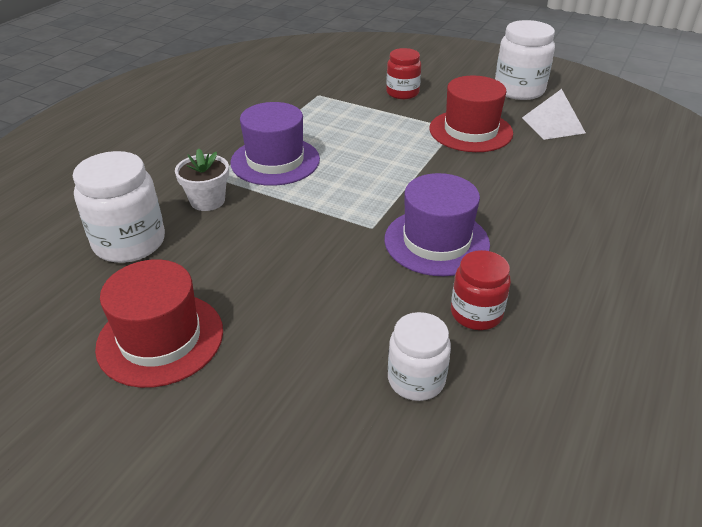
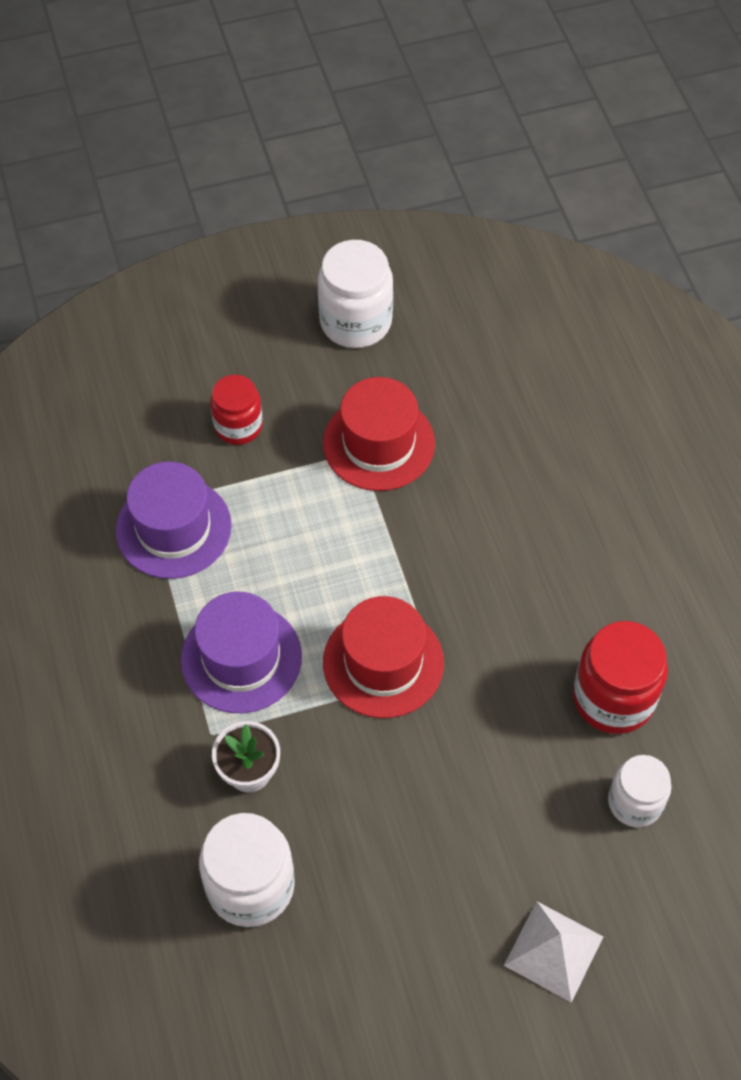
camera: 45 degrees left, 20 degrees up
red hat [95,259,223,388] -> red hat moved to [323,596,444,718]
purple hat [384,173,490,276] -> purple hat moved to [116,462,232,579]
red jar [451,250,511,330] -> red jar [573,621,668,734], size x1.55
white pyramid [522,89,586,140] -> white pyramid moved to [504,901,603,1003]

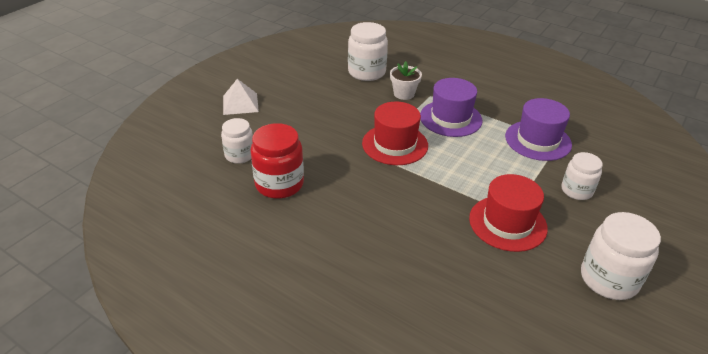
camera: 140 degrees right, 20 degrees down
red jar [210,375,263,445] -> white jar [561,152,603,200]

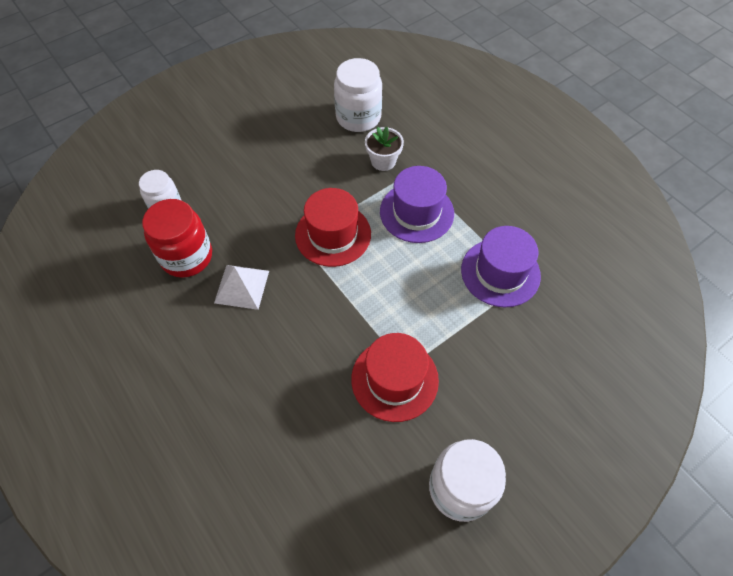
camera: 20 degrees right, 20 degrees up
white pyramid [223,79,259,115] -> white pyramid moved to [214,265,269,310]
white jar [561,152,603,200] -> none

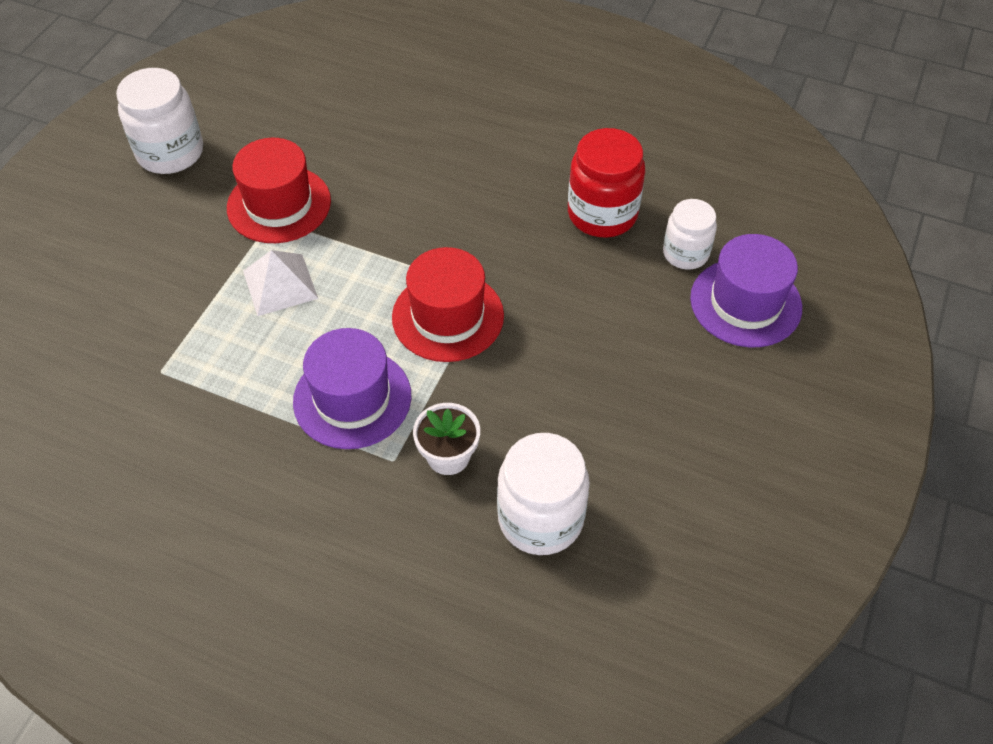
camera: 150 degrees right, 5 degrees down
white pyramid [214,265,269,310] -> white pyramid moved to [243,250,318,316]
purple hat [461,226,541,307] -> purple hat moved to [690,234,802,347]

